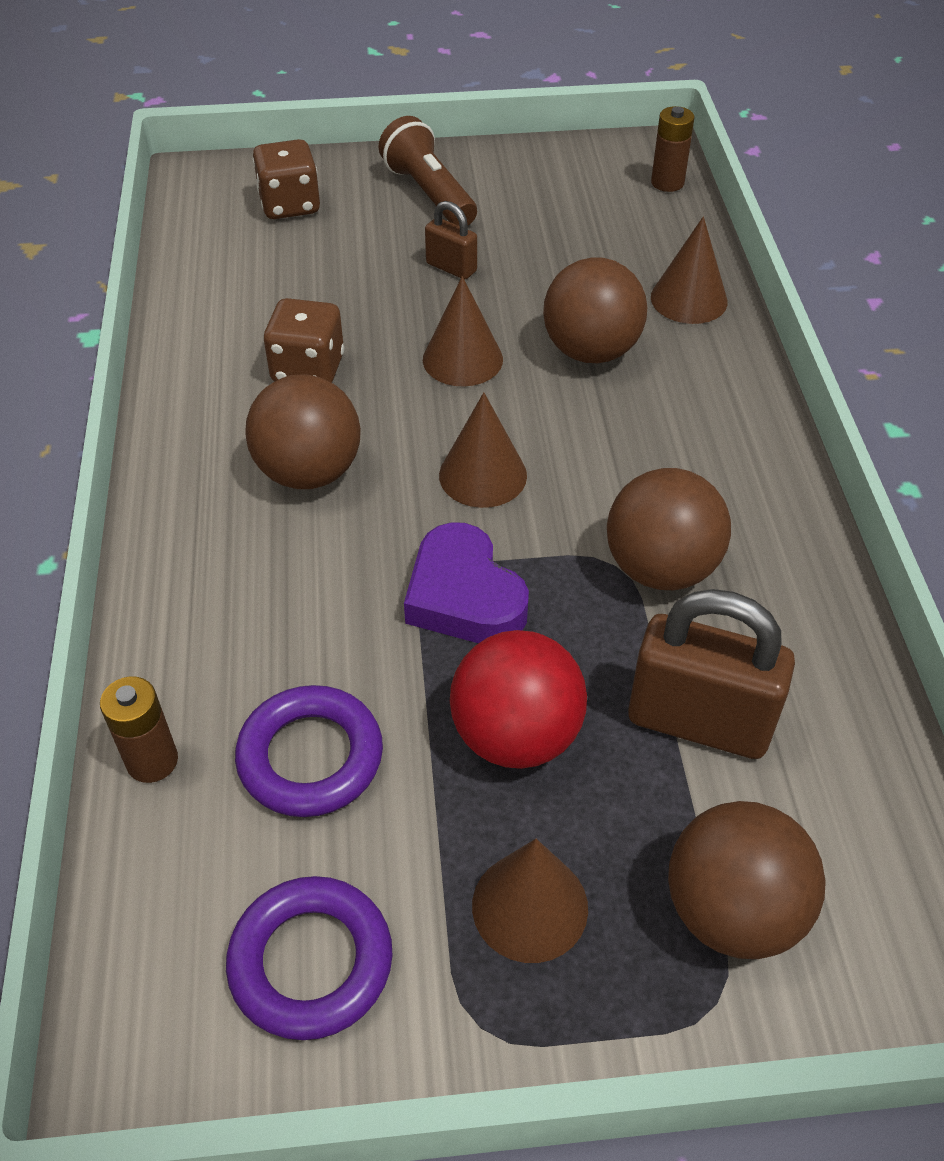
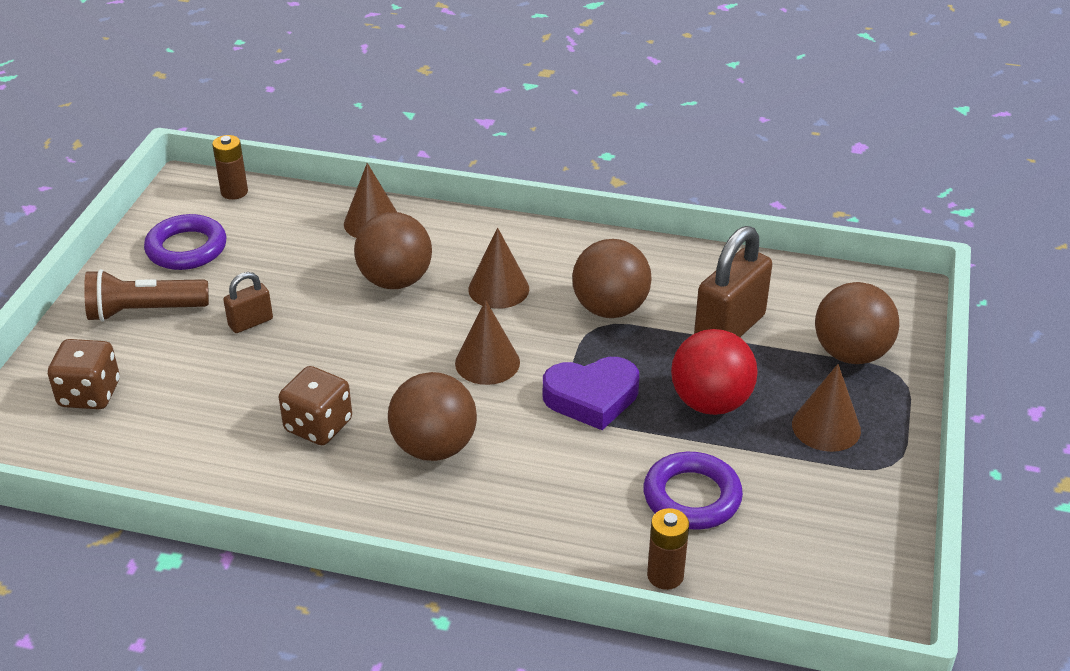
camera: 70 degrees left, 10 degrees down
purple ring [226,876,393,1040] -> purple ring moved to [144,214,226,270]
brown cone [423,276,503,386] -> brown cone moved to [468,227,529,309]

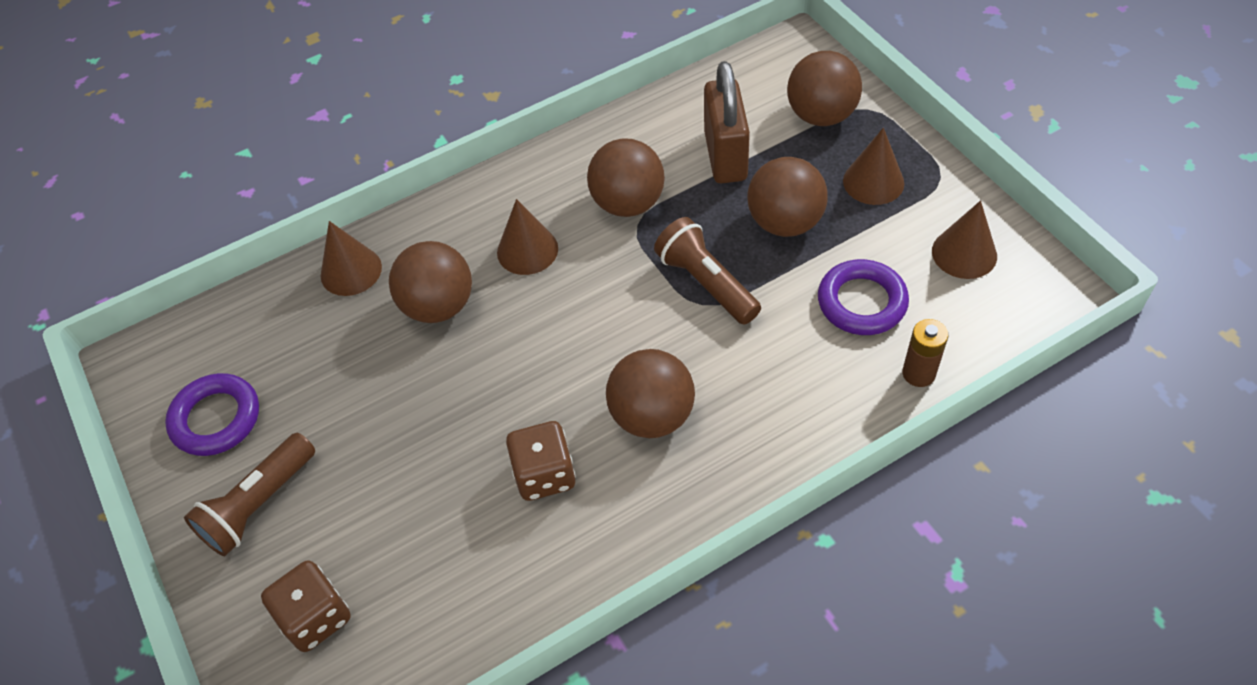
camera: 40 degrees left, 15 degrees up
brown battery [212,135,248,200] -> none
brown padlock [223,272,273,333] -> none
brown cone [455,300,520,385] -> brown cone moved to [932,200,997,279]
purple heart [543,357,639,430] -> brown flashlight [654,217,761,325]
red ball [671,329,758,415] -> brown ball [747,157,828,237]

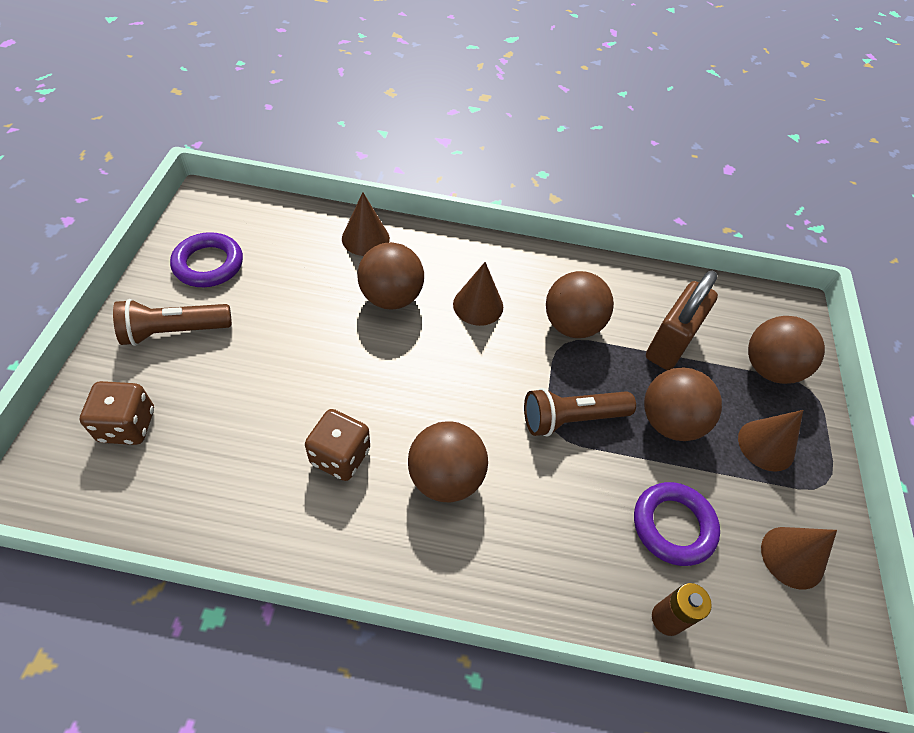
camera: 30 degrees right, 0 degrees up
brown flashlight [654,217,761,325] -> brown flashlight turned 105 degrees counterclockwise [524,388,636,437]

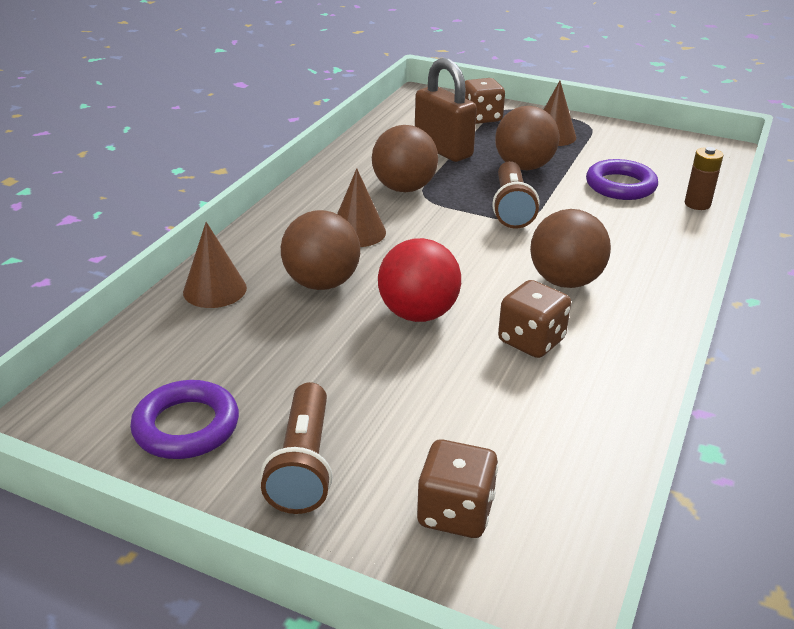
camera: 70 degrees left, 20 degrees down
brown ball [748,316,825,384] -> brown dice [465,78,505,124]
brown cone [761,527,837,590] -> none
none -> red ball [378,238,461,322]

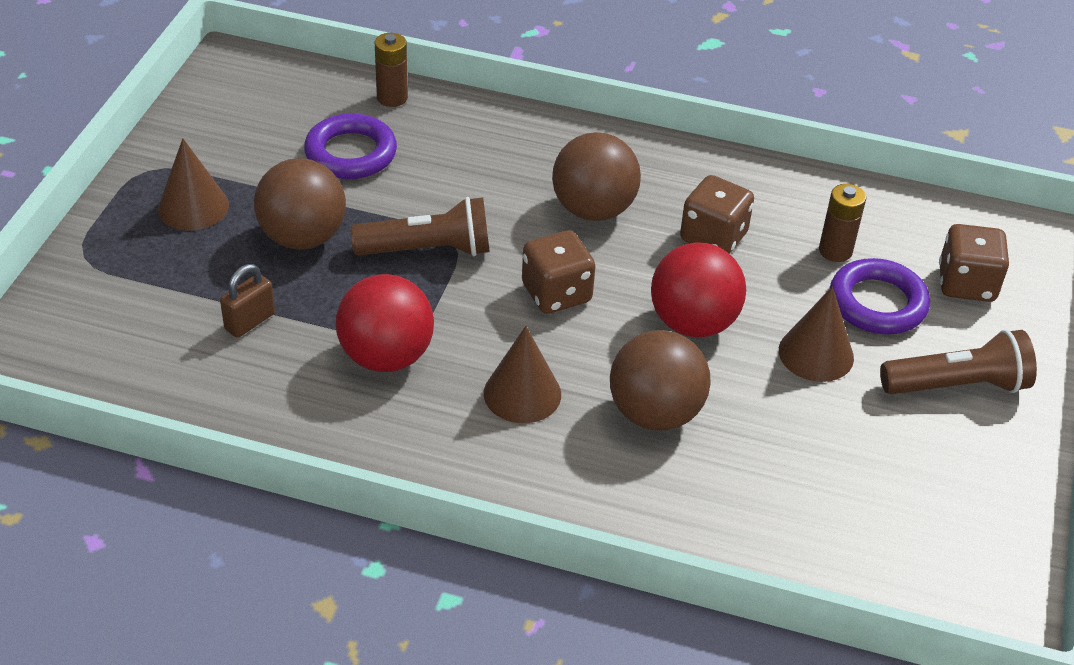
camera: 100 degrees left, 10 degrees up
purple ring [130,380,239,459] -> purple ring moved to [830,258,930,334]
brown cone [183,222,247,308] -> brown cone moved to [779,286,854,382]
brown ball [372,125,438,192] -> red ball [336,274,434,372]
brown padlock [415,58,477,162] -> brown padlock [220,264,275,338], size x0.52
brown dice [465,78,505,124] -> brown dice moved to [522,230,595,314]
none -> brown battery [819,184,866,262]

